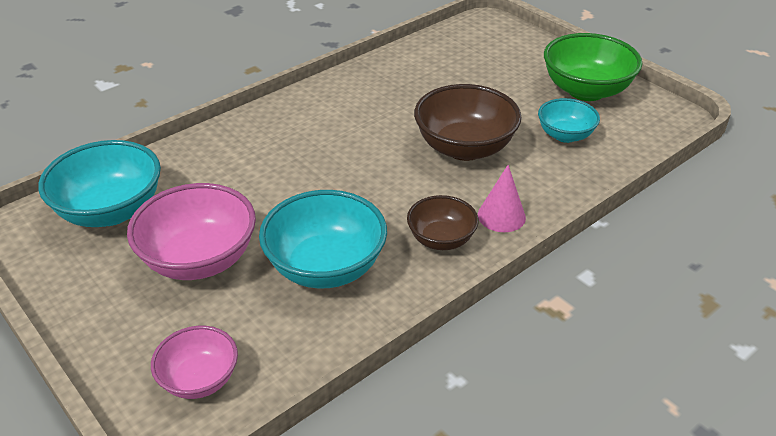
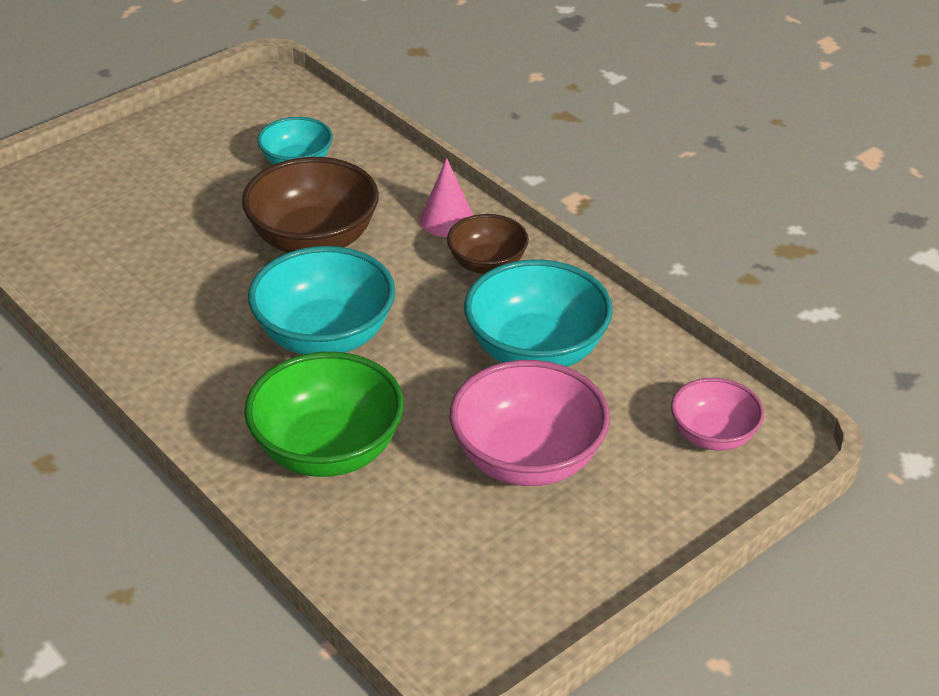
camera: 90 degrees left, 0 degrees up
turquoise bowl [38,140,161,227] -> turquoise bowl moved to [248,246,395,355]
green bowl [544,33,643,101] -> green bowl moved to [244,352,404,477]

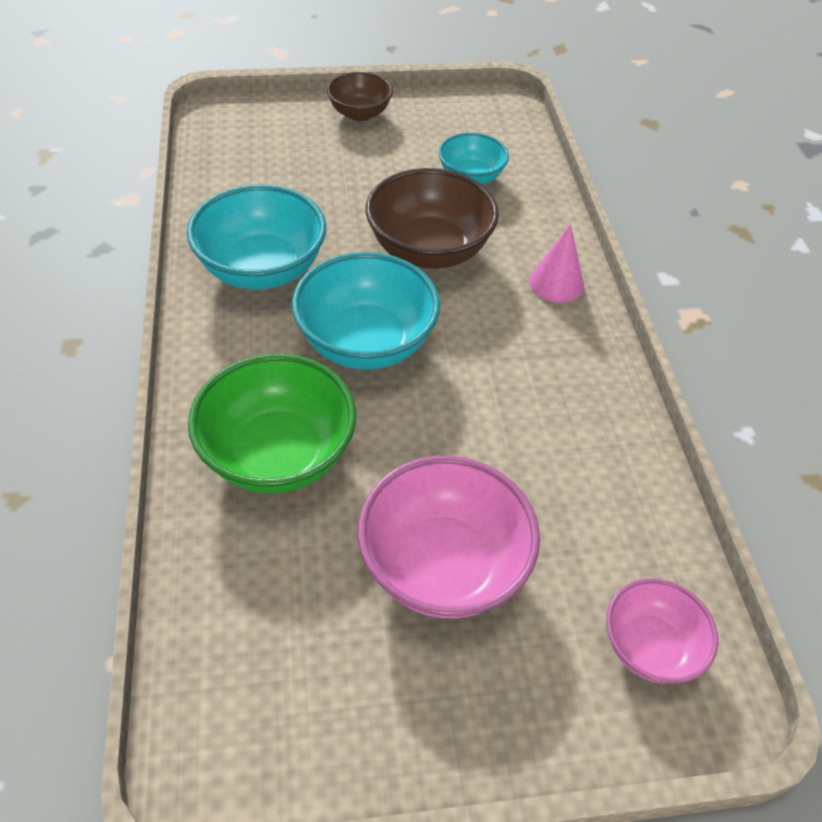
camera: 30 degrees right, 10 degrees up
brown bowl [447,214,529,274] -> brown bowl moved to [327,72,393,121]
turquoise bowl [464,259,613,367] -> turquoise bowl moved to [187,185,326,289]

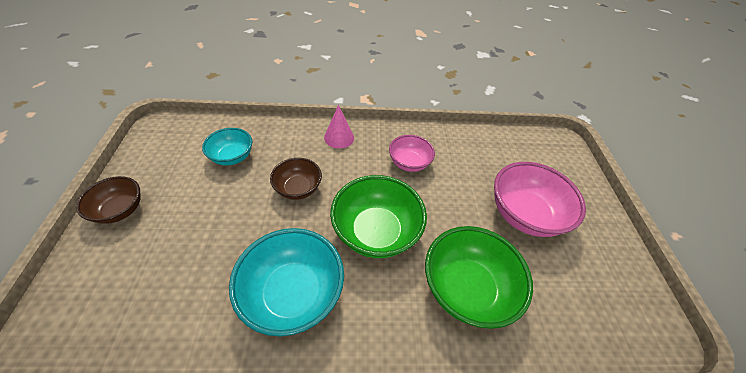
camera: 85 degrees left, 0 degrees up
turquoise bowl [292,252,440,370] -> green bowl [330,175,427,258]
brown bowl [366,168,499,269] -> brown bowl [270,158,322,200], size x0.59
pink bowl [606,578,718,684] -> pink bowl moved to [389,135,435,172]

